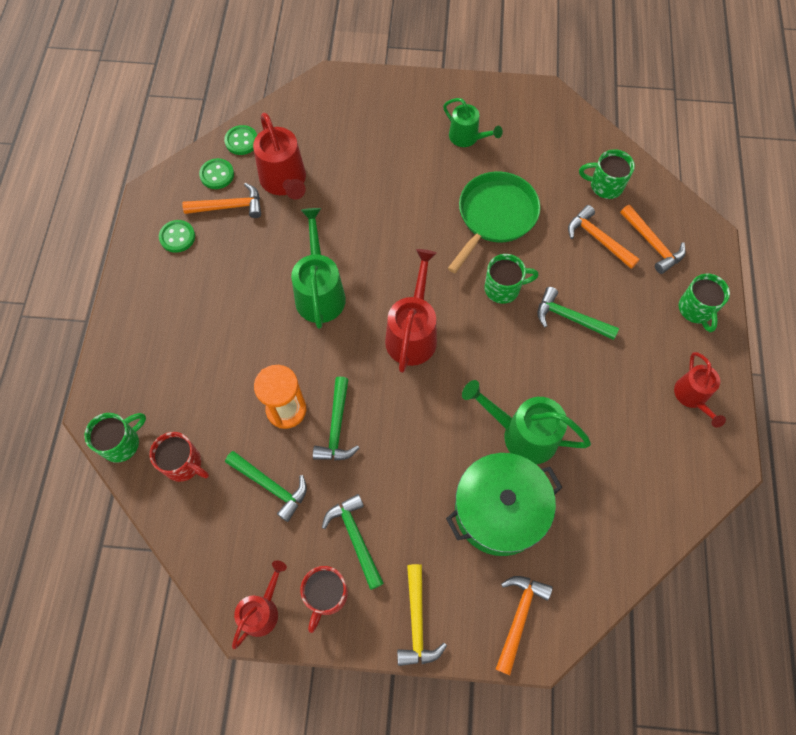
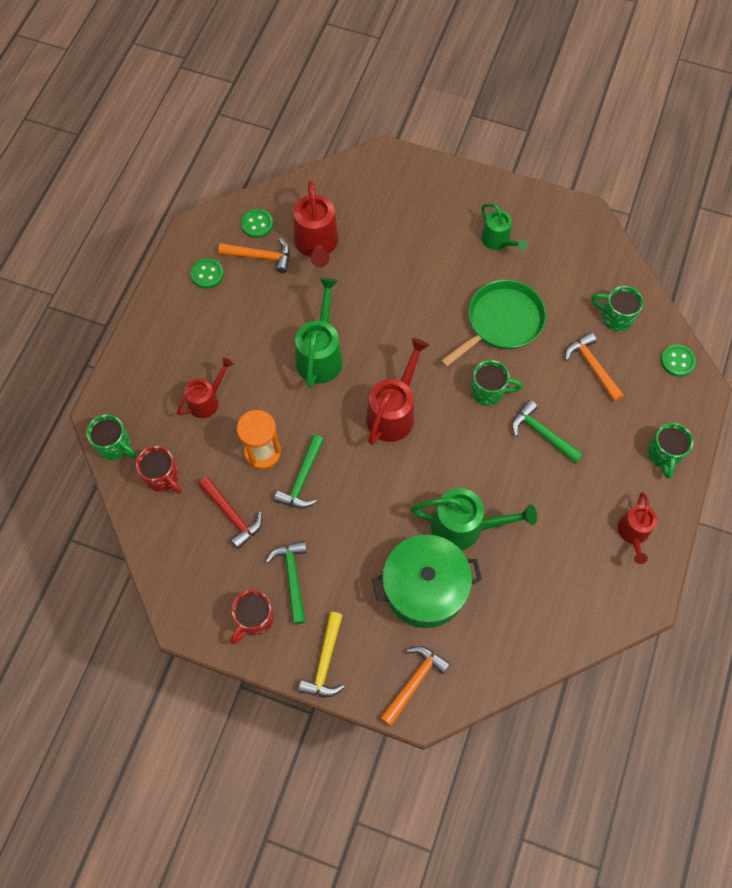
camera: 15 degrees right, 0 degrees up
green mug [85,413,146,463] -> green mug turned 60 degrees clockwise [86,414,136,460]
green button [224,125,257,155] -> green button moved to [661,344,696,377]
green hammer [225,451,307,522] -> red hammer [198,476,262,549]
red watering can [232,560,287,649] -> red watering can moved to [177,358,233,418]
green watering can [462,380,591,464] -> green watering can turned 150 degrees clockwise [411,488,537,550]
orange hammer [620,205,686,274] -> none

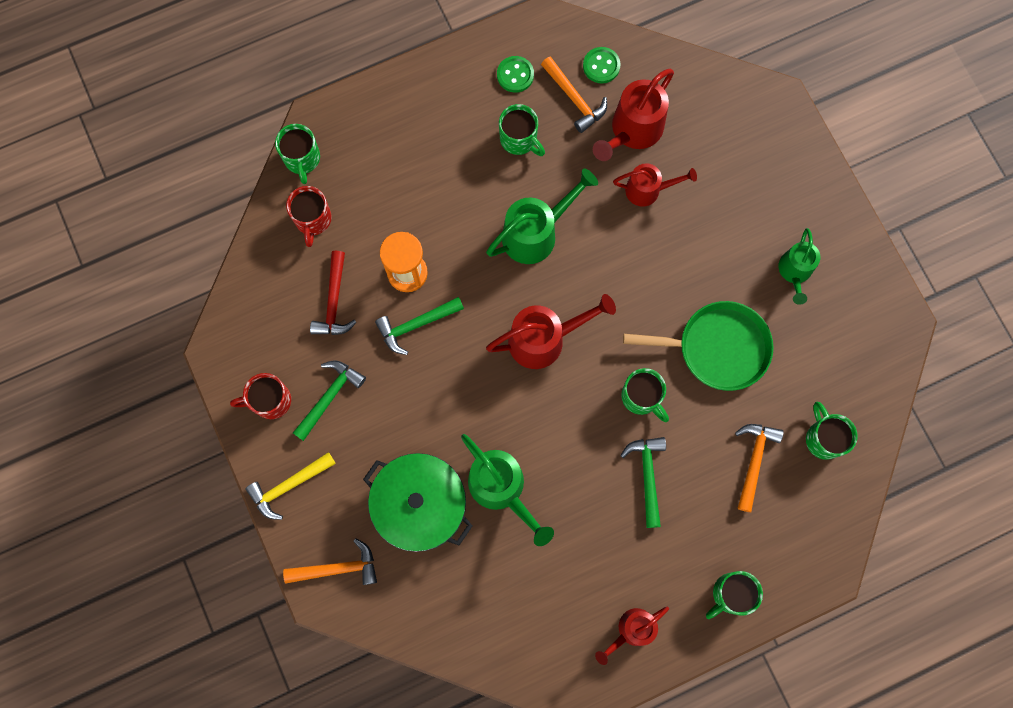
camera: 45 degrees right, 10 degrees up
red watering can [177,358,233,418] -> red watering can moved to [613,163,697,207]
green button [661,344,696,377] -> none
none -> green mug [499,104,545,156]

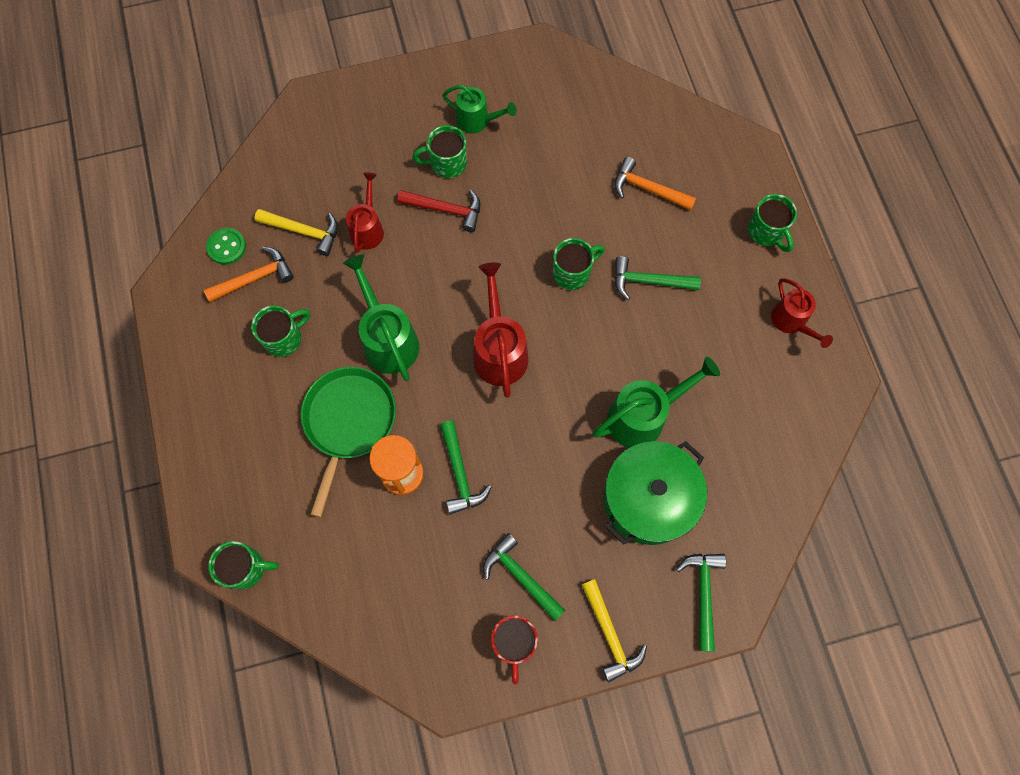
camera: 80 degrees left, 5 degrees down
orange hammer [283,539,377,585] -> green hammer [676,554,726,651]
red mug [286,186,332,247] -> none
red hammer [310,251,357,335] -> red hammer moved to [398,190,481,232]
green button [497,56,534,93] -> none
red watering can [593,69,674,161] -> yellow hammer [255,209,338,256]
green pan [623,301,774,391] -> green pan moved to [301,367,396,517]
green mug [806,402,858,460] -> green mug moved to [412,125,467,178]

